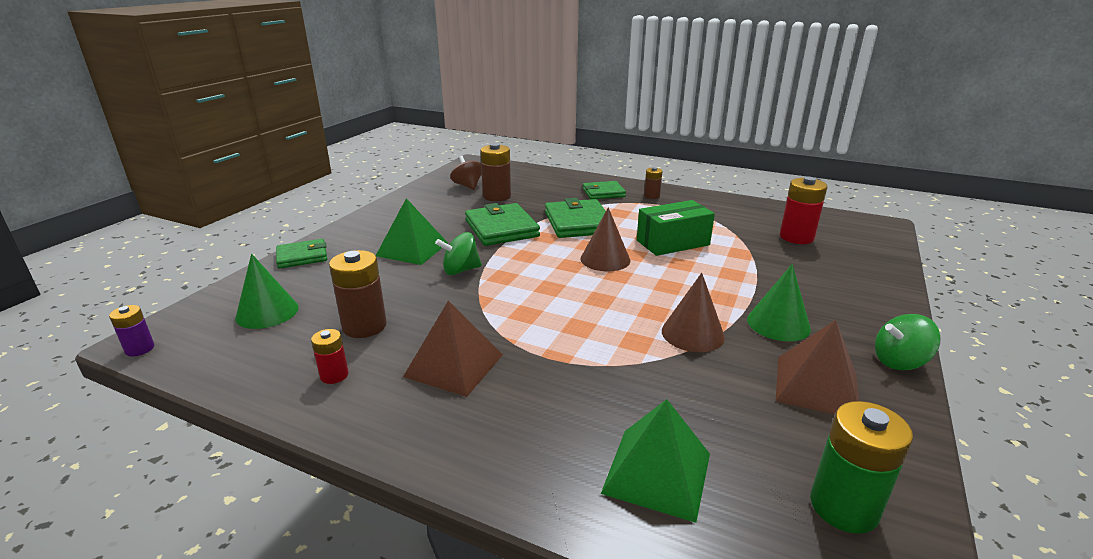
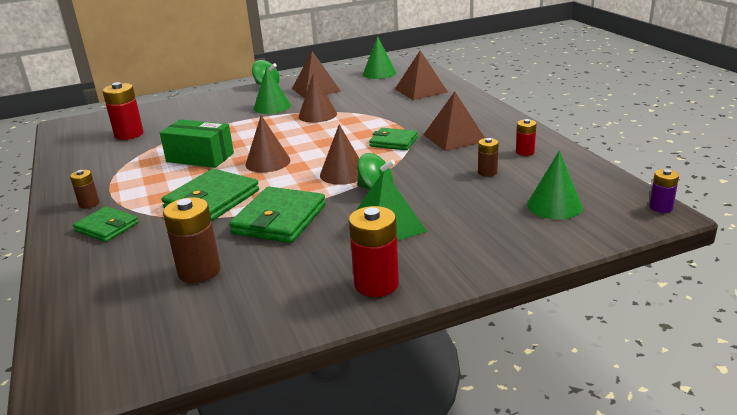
camera: 135 degrees left, 0 degrees up
green wallet [276,239,327,269] -> green wallet moved to [369,128,418,150]
brown battery [329,250,387,338] -> brown battery [478,138,499,177], size x0.56
brown spinning top [450,156,482,190] -> none
green pyramid [601,399,710,523] -> brown pyramid [395,51,448,100]
green battery [810,401,913,534] -> green cone [363,36,396,79]
none -> brown cone [320,124,359,185]
none -> red battery [349,206,399,297]

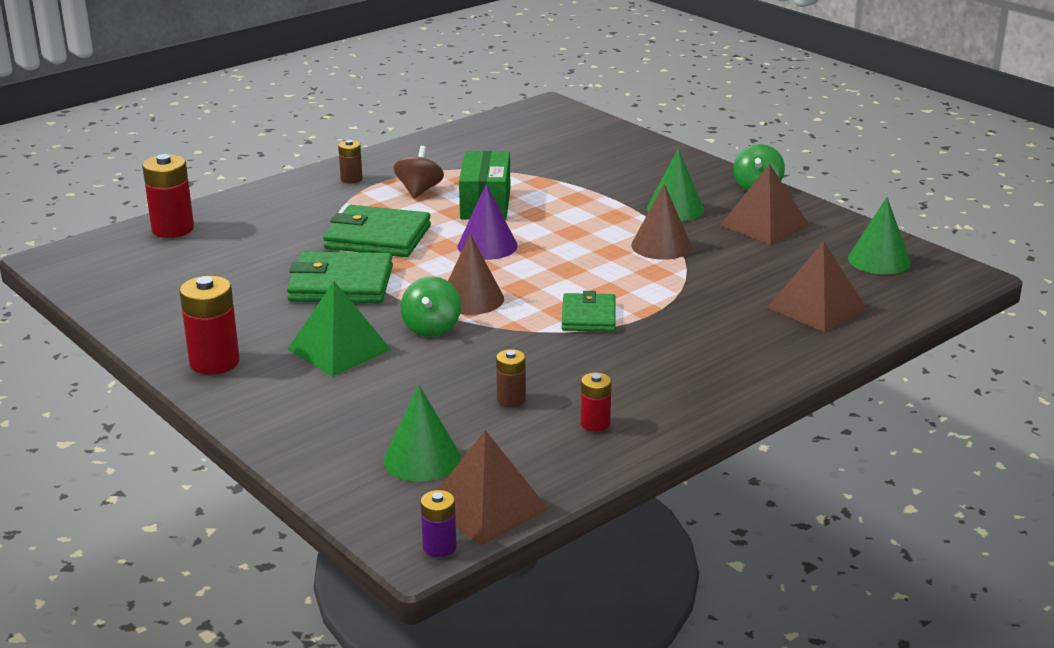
camera: 70 degrees right, 0 degrees up
green wallet [73,206,139,242] -> none
red battery [102,82,144,140] -> red battery moved to [142,154,194,238]
brown battery [163,197,221,283] -> none
brown cone [246,115,291,173] -> purple cone [457,184,518,260]
brown pyramid [423,91,485,151] -> brown pyramid moved to [438,430,549,545]
none -> brown spinning top [393,146,444,198]

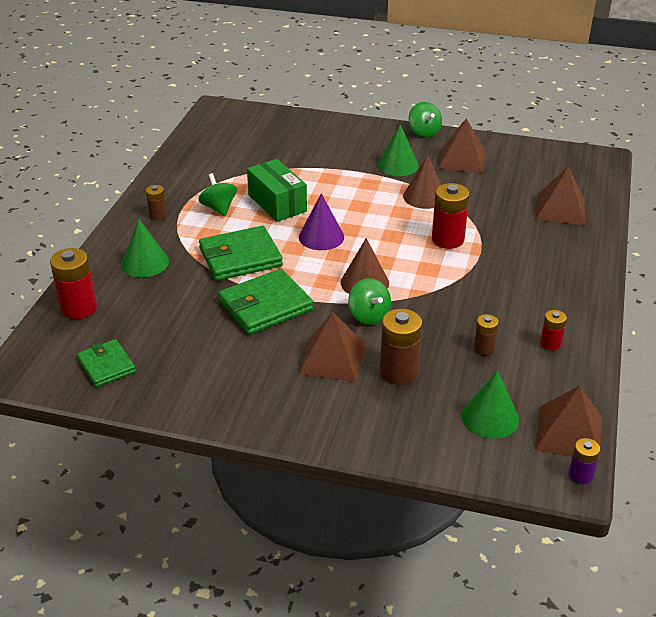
camera: 35 degrees left, 10 degrees up
red battery [179,276,240,375] -> red battery moved to [432,183,469,249]
green pyramid [288,281,391,377] -> brown pyramid [299,313,366,382]
brown spinning top [393,146,444,198] -> green spinning top [198,173,237,216]
green wallet [562,291,616,332] -> green wallet moved to [77,339,136,387]
green cone [848,197,911,274] -> green cone moved to [121,219,169,277]
none -> brown battery [380,309,422,385]

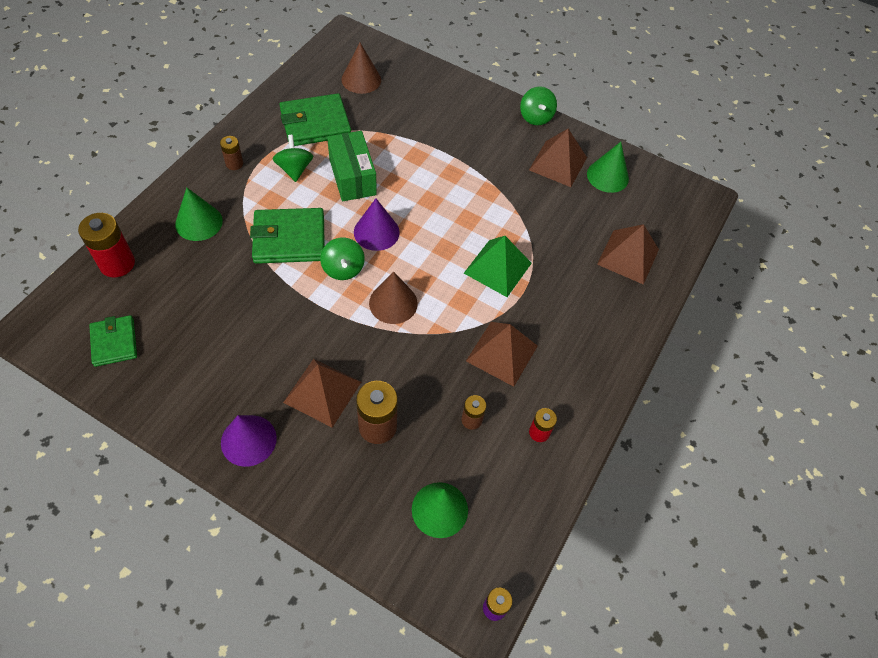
camera: 10 degrees right, 20 degrees up
green wallet [218,269,313,335] -> green wallet moved to [279,93,351,146]
green spinning top [348,278,391,325] -> green spinning top moved to [320,237,365,280]
green cone [377,124,419,176] -> green cone moved to [587,142,629,193]
brown cone [403,155,441,209] -> brown cone moved to [341,43,381,94]
red battery [432,183,469,249] -> green pyramid [464,236,532,297]
brown pyramid [535,385,602,462] -> brown pyramid moved to [466,322,538,387]
none -> purple cone [221,415,277,467]

